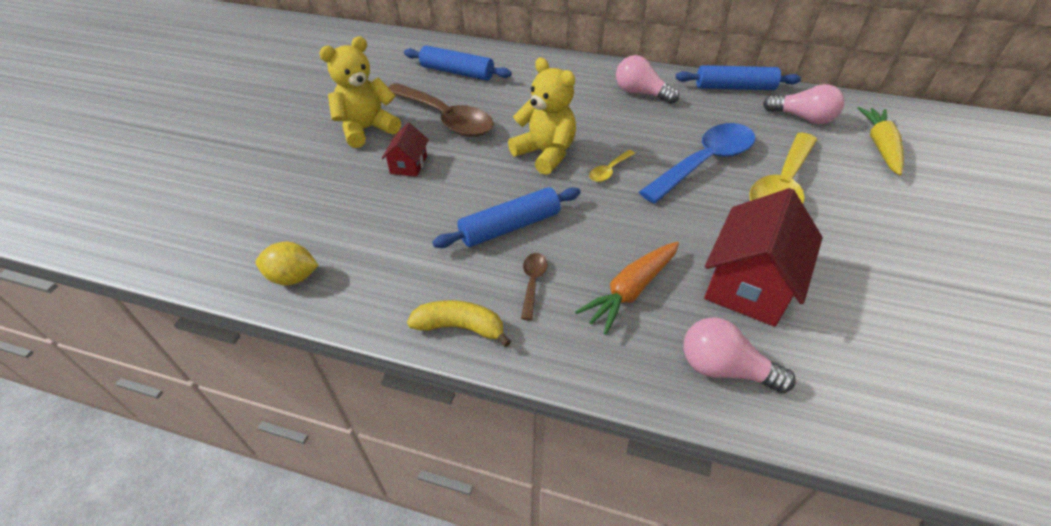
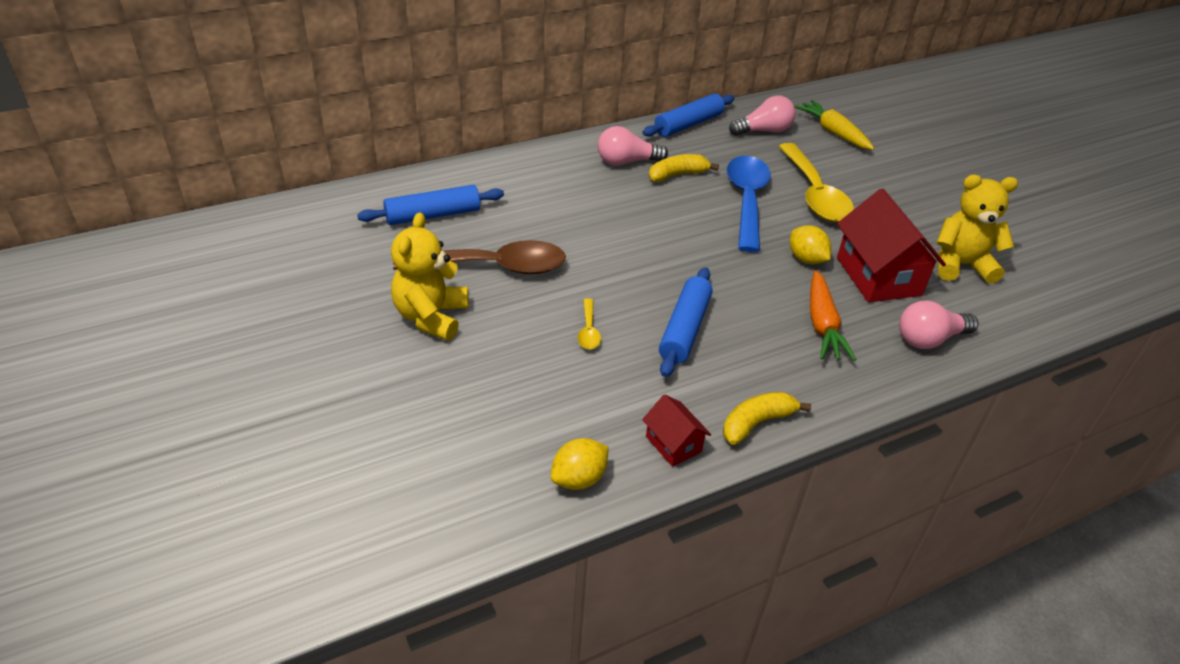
camera: 45 degrees left, 5 degrees down
red house [382,123,429,177] -> red house moved to [642,395,711,467]
yellow teddy bear [508,57,576,175] -> yellow teddy bear moved to [936,175,1018,284]
brown spoon [521,253,547,320] -> none
yellow spoon [589,150,635,182] -> yellow spoon moved to [578,298,601,349]
none -> yellow banana [649,154,719,182]
none -> yellow lemon [790,225,831,264]

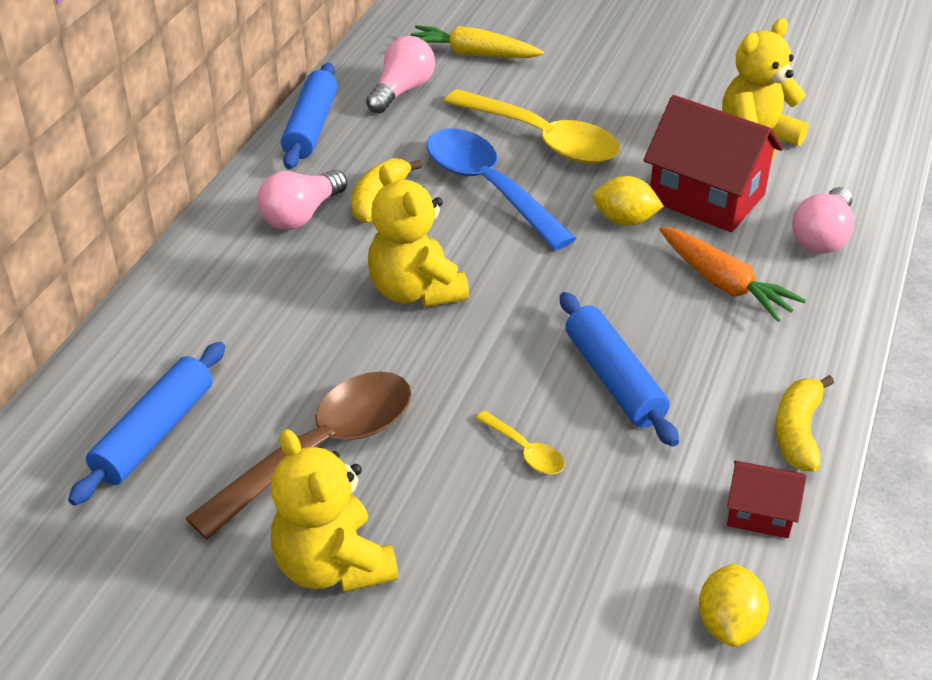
camera: 40 degrees left, 0 degrees up
none -> yellow teddy bear [368,164,469,307]

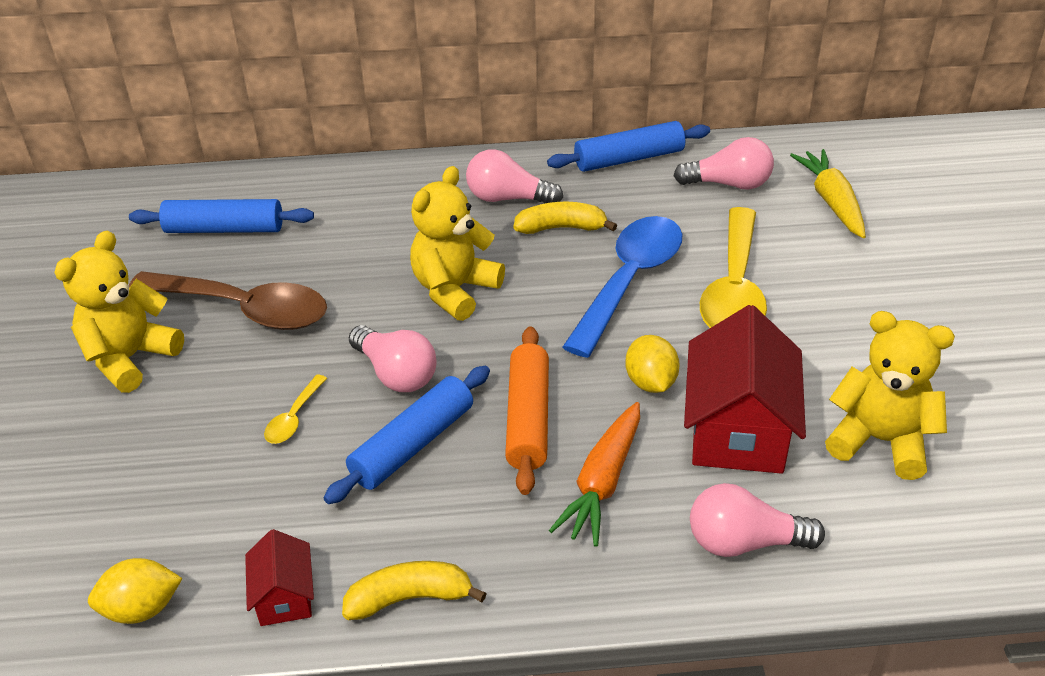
camera: 65 degrees right, 0 degrees up
none -> pink light bulb [349,325,437,392]
none -> orange rolling pin [505,326,549,495]

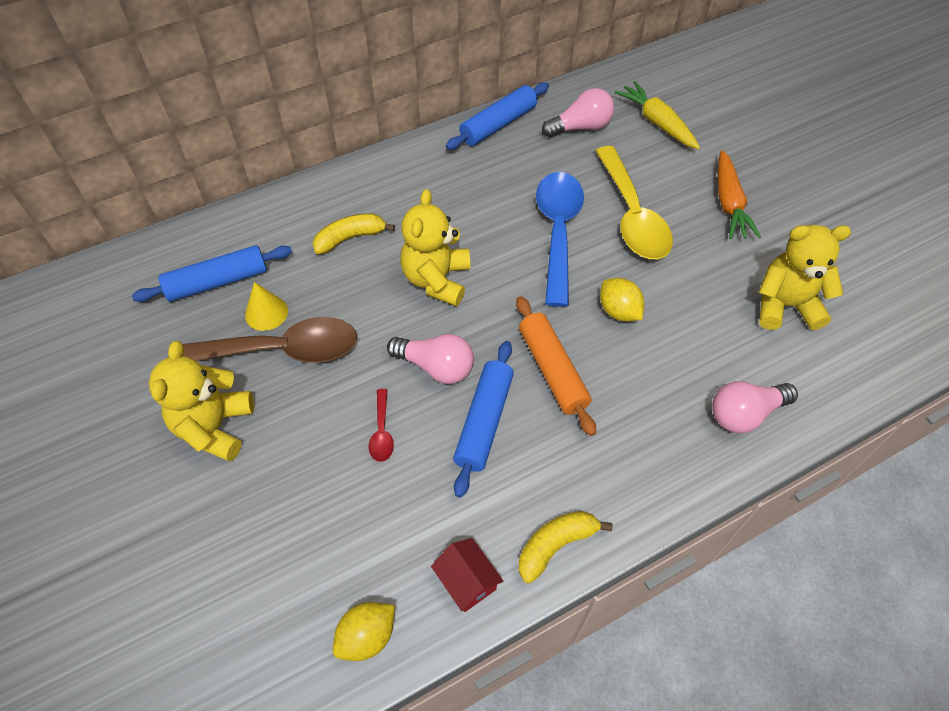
camera: 25 degrees left, 15 degrees up
yellow spoon [264,375,327,444] -> red spoon [369,389,394,462]
pink light bulb [466,149,563,203] -> none
yellow banana [514,202,617,234] -> yellow banana moved to [313,214,395,254]
orange carrot [549,402,640,547] -> orange carrot moved to [718,150,761,239]
red house [684,305,806,474] -> none
none -> yellow cone [245,282,288,331]

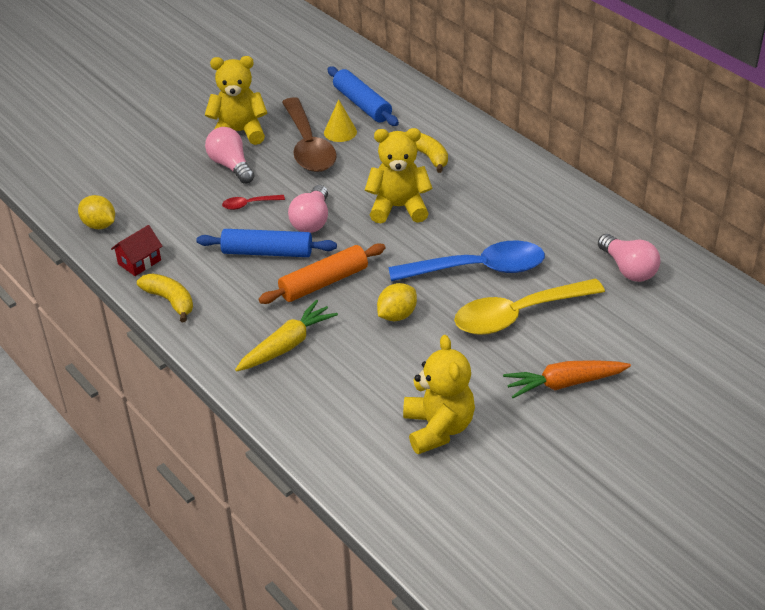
camera: 80 degrees right, 15 degrees down
blue rolling pin [446,83,549,150] -> none
yellow carrot [615,81,700,149] -> yellow carrot moved to [235,300,338,372]
pink light bulb [712,381,798,433] -> pink light bulb moved to [205,127,254,184]

